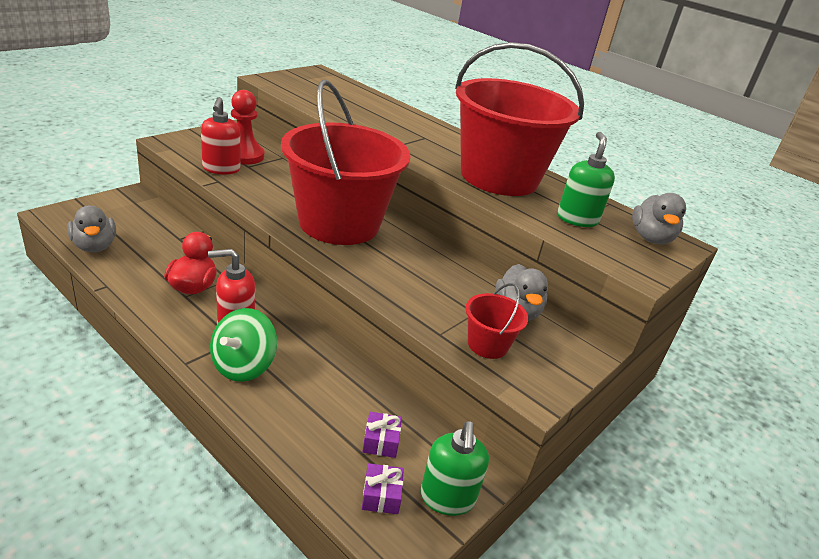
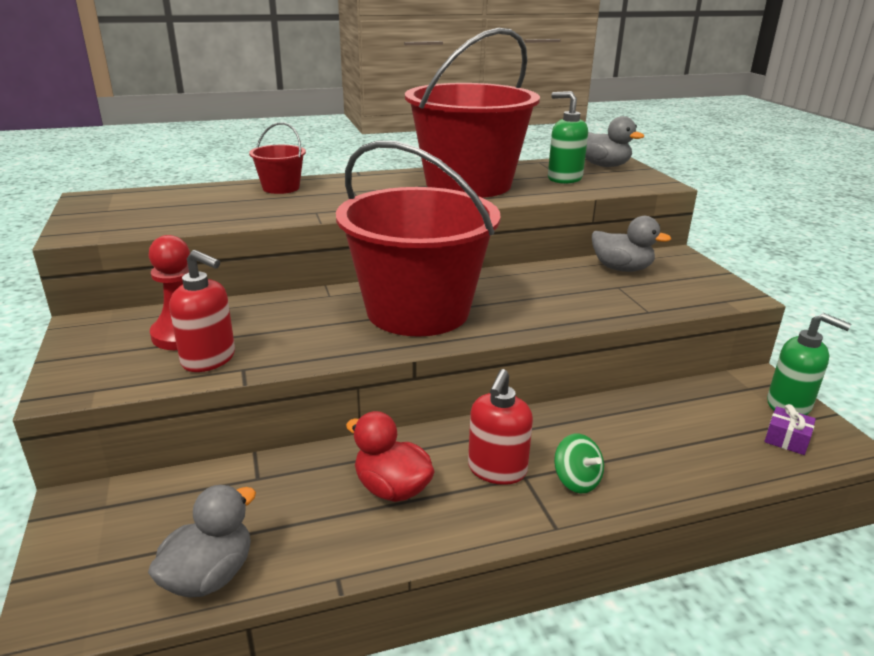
camera: 55 degrees left, 5 degrees down
grey duck [67,205,116,252] -> grey duck turned 60 degrees counterclockwise [148,485,256,598]
green spinning top [210,308,277,382] -> green spinning top [554,434,604,493], size x0.64
purple gift [362,412,402,458] -> none
red bucket [466,283,528,359] -> red bucket moved to [249,122,306,194]

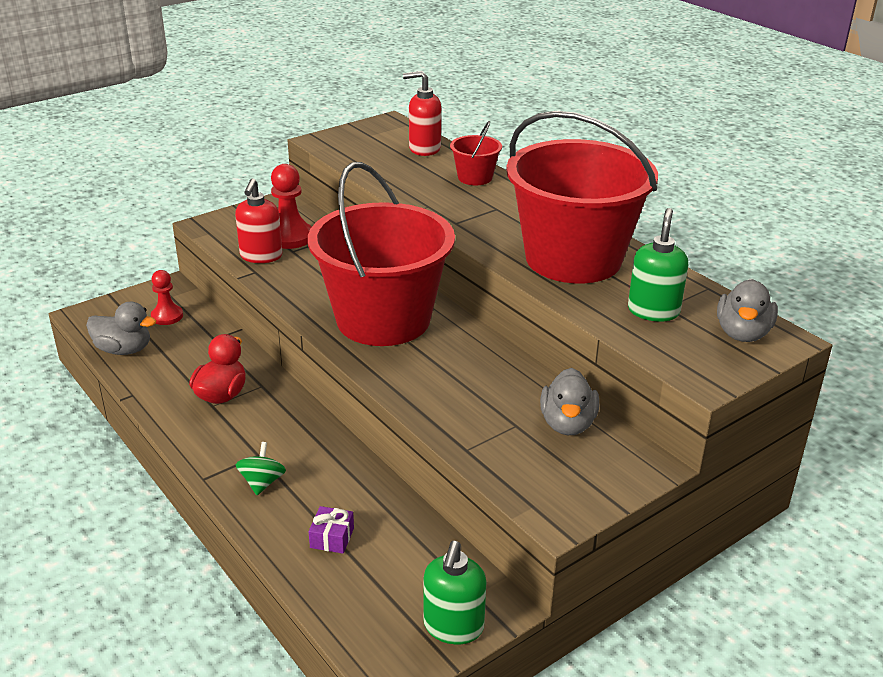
camera: 70 degrees right, 5 degrees up
red soap dispenser [468,369,533,485] -> red soap dispenser moved to [403,71,441,156]
green spinning top [554,434,604,493] -> green spinning top turned 150 degrees clockwise [236,442,286,495]
purple gift [764,404,816,455] -> purple gift moved to [309,506,354,554]
none -> red pawn [151,270,183,325]

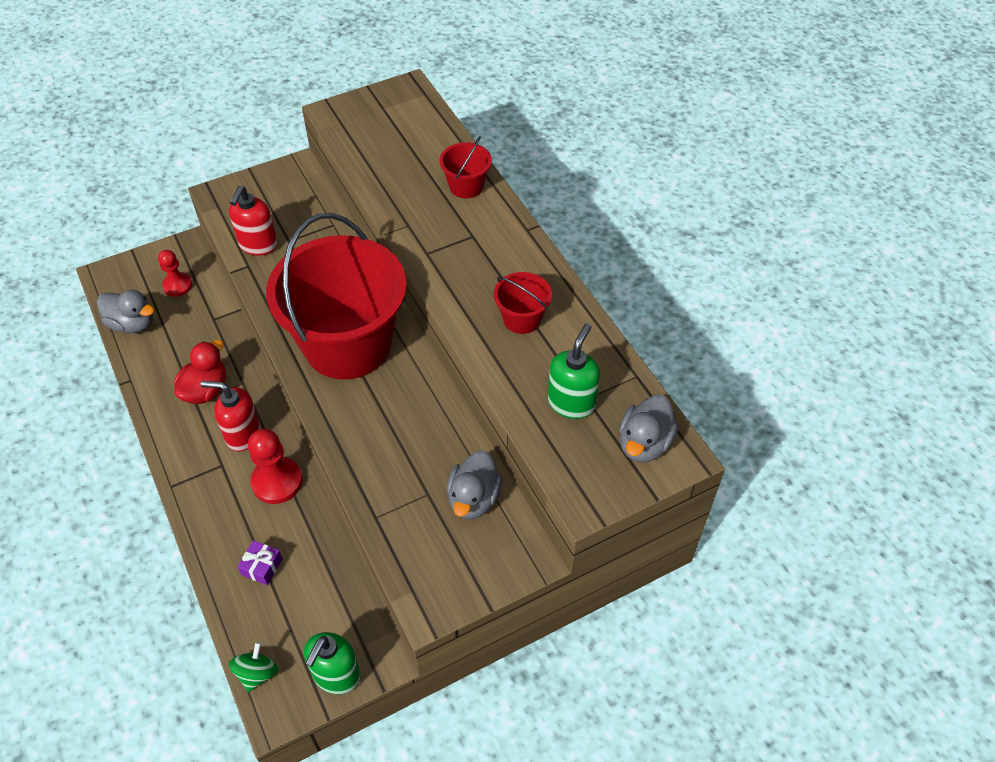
camera: 10 degrees right, 20 degrees up
green spinning top [236,442,286,495] -> green spinning top moved to [229,642,278,692]
red pawn [271,164,312,249] -> red pawn moved to [248,429,303,504]
red soap dispenser [403,71,441,156] -> red soap dispenser moved to [201,381,261,451]
red bucket [506,111,658,284] -> red bucket [494,272,552,334], size x0.41

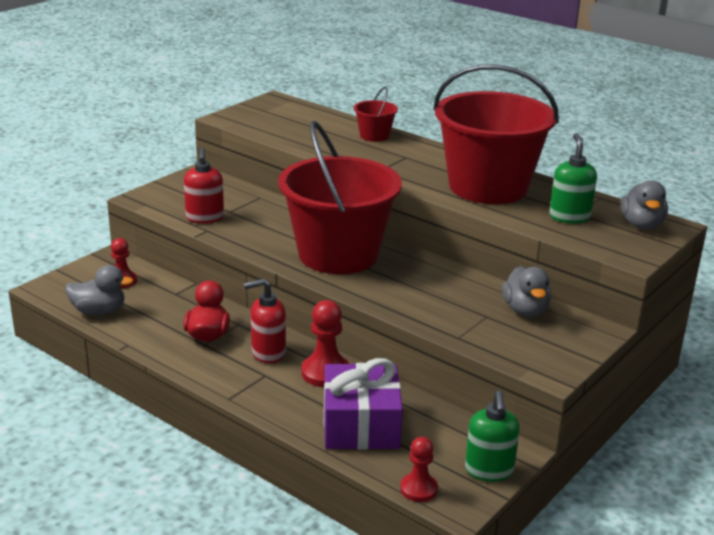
camera: 25 degrees left, 25 degrees down
green spinning top [229,642,278,692] -> red pawn [400,437,438,502]
purple gift [238,540,283,585] -> purple gift [324,358,403,450], size x2.48
red bucket [494,272,552,334] -> red bucket [433,65,559,204], size x2.43

